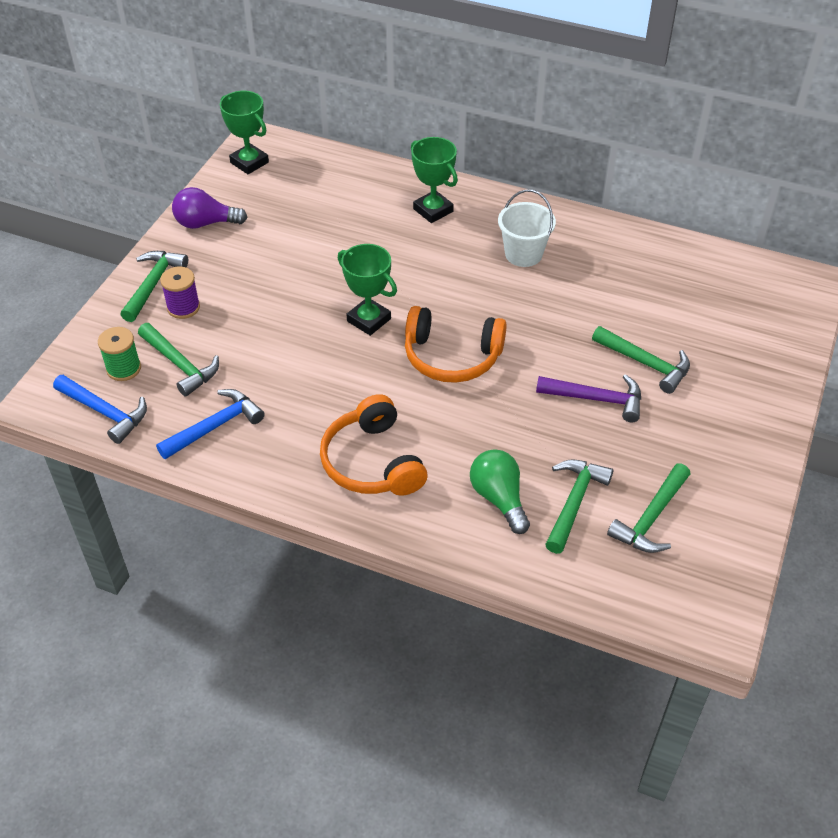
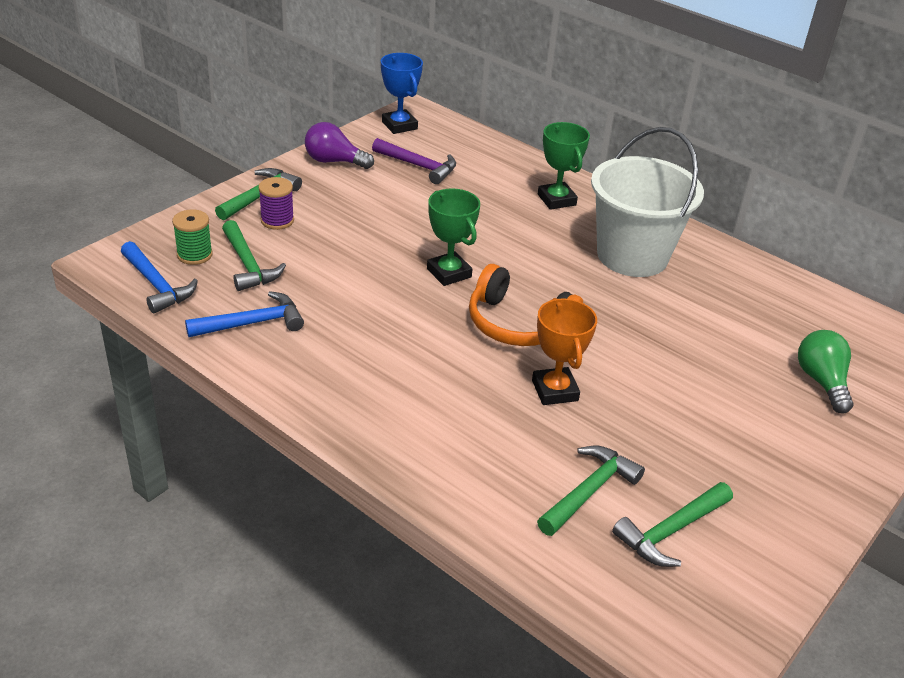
camera: 15 degrees right, 10 degrees down
green trophy [220,91,269,174] -> blue trophy [381,53,423,134]
orange headphones [320,394,427,496] -> none
green light bulb [470,449,530,534] -> green light bulb moved to [798,330,854,414]
white bucket [498,190,556,267] -> white bucket [591,127,704,277], size x1.79
purple hammer [536,374,641,423] -> purple hammer moved to [372,138,456,184]
green hammer [592,326,690,394] -> none
none -> orange trophy [532,298,597,405]

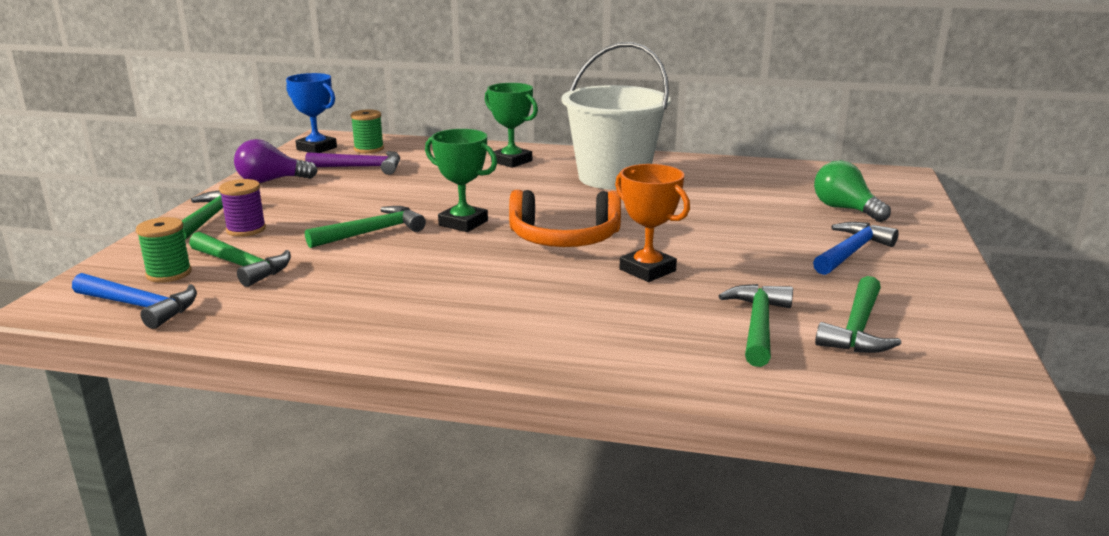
camera: 25 degrees left, 15 degrees down
blue hammer [185,291,304,337] -> blue hammer moved to [813,222,899,275]
none -> green hammer [305,206,426,248]
none -> green spool [351,110,384,153]

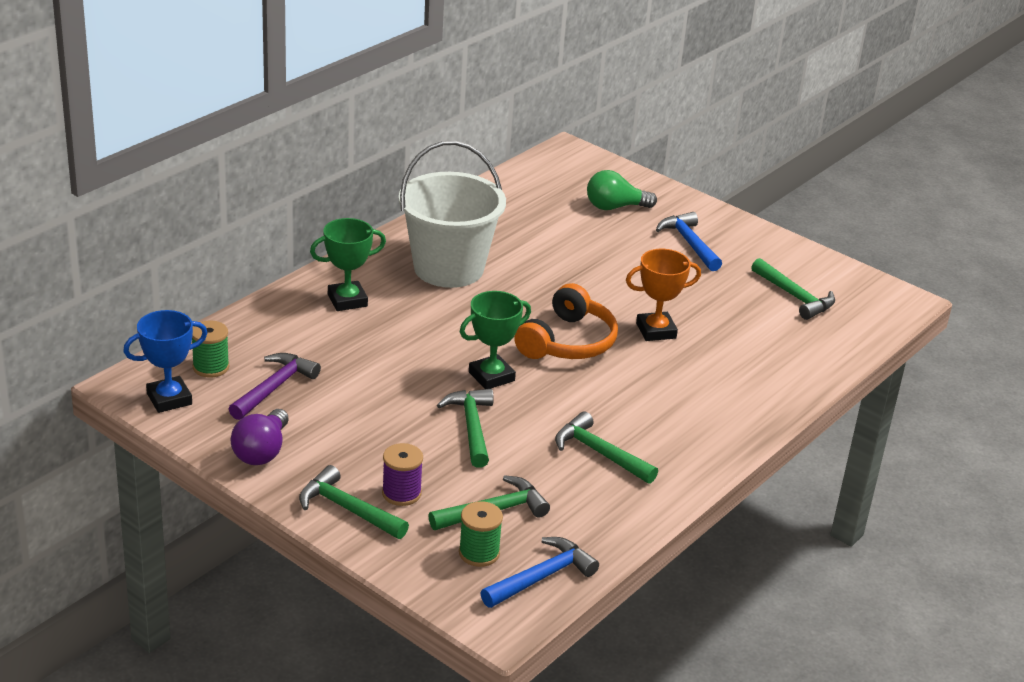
camera: 65 degrees left, 10 degrees up
green hammer [719,284,793,367] -> green hammer moved to [555,411,658,484]

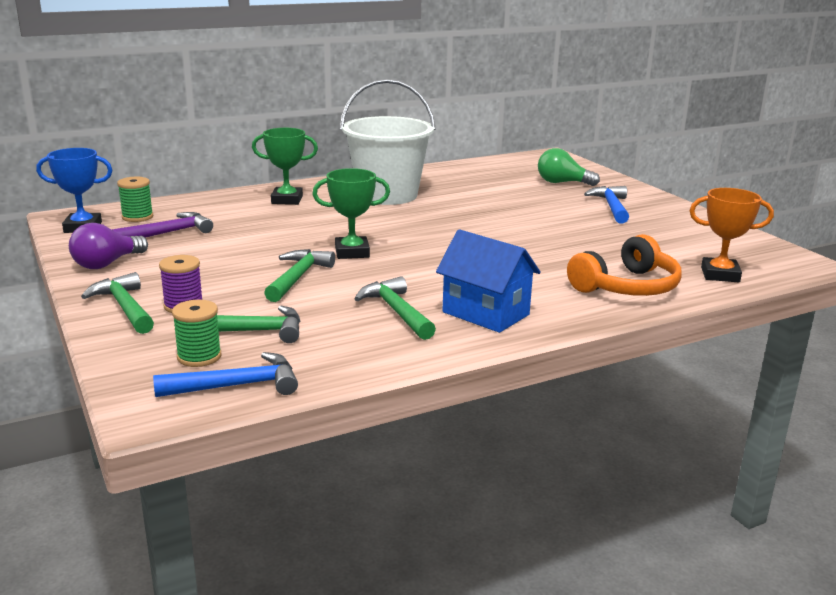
camera: 25 degrees right, 10 degrees down
orange headphones [514,283,618,359] -> orange headphones moved to [567,234,681,296]
orange trophy [626,249,701,341] -> orange trophy moved to [689,188,774,282]
green hammer [751,258,835,320] -> none
none -> blue house [436,229,541,333]

